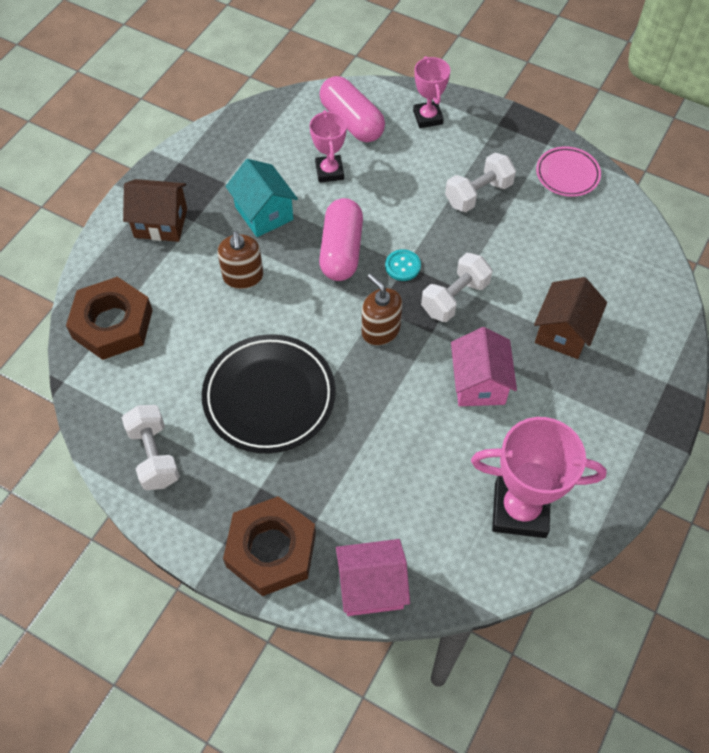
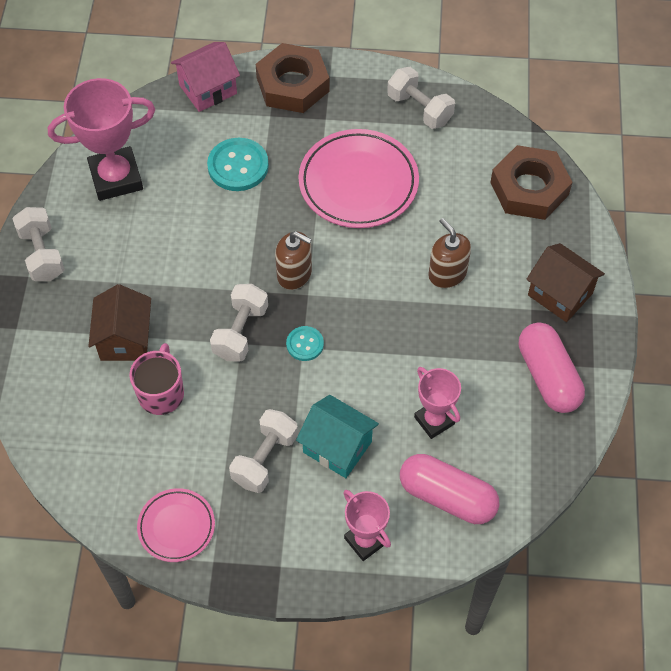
camera: 155 degrees right, 0 degrees up
brown house [123,179,187,242] -> brown house turned 60 degrees clockwise [526,243,605,322]
black plate [202,334,336,453] -> pink plate [298,129,419,228]
turquoise house [225,159,298,237] -> turquoise house moved to [296,395,379,478]
pink capsule [319,198,363,281] -> pink capsule moved to [519,322,585,413]
pink house [451,327,517,406] -> none
none -> white dumbbell [12,207,65,281]
none -> pink mug [129,343,184,415]
none -> turquoise button [207,138,269,191]

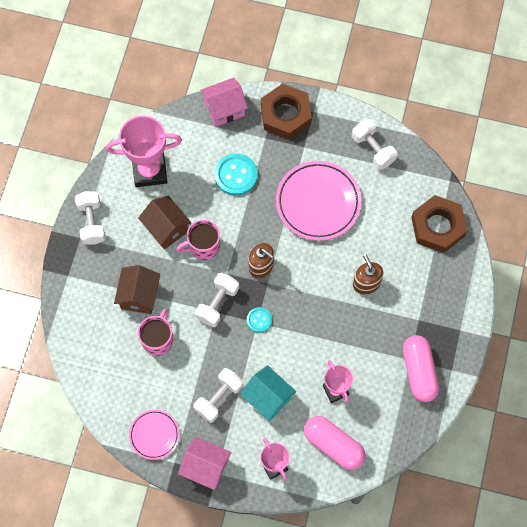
camera: 10 degrees right, 10 degrees up
brown house [526,243,605,322] -> brown house moved to [138,196,191,249]
none -> pink mug [176,220,220,260]
none -> pink house [178,436,232,490]

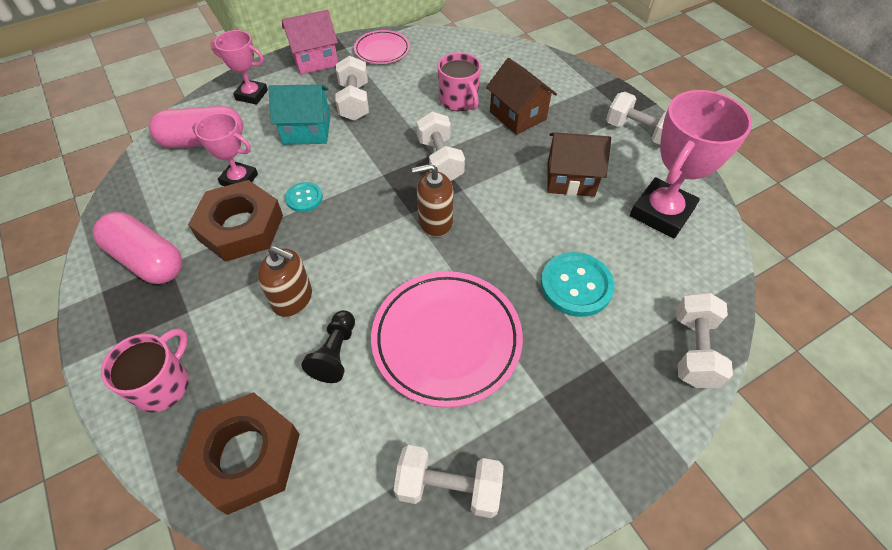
camera: 135 degrees right, 15 degrees down
pink mug [176,220,220,260] -> pink mug moved to [101,328,189,412]
pink house [200,78,248,127] -> white dumbbell [676,292,733,388]
turquoise button [247,307,272,333] -> turquoise button moved to [285,182,323,212]
brown nut [261,84,312,139] -> brown nut moved to [188,180,283,262]
none -> black pawn [301,310,355,383]

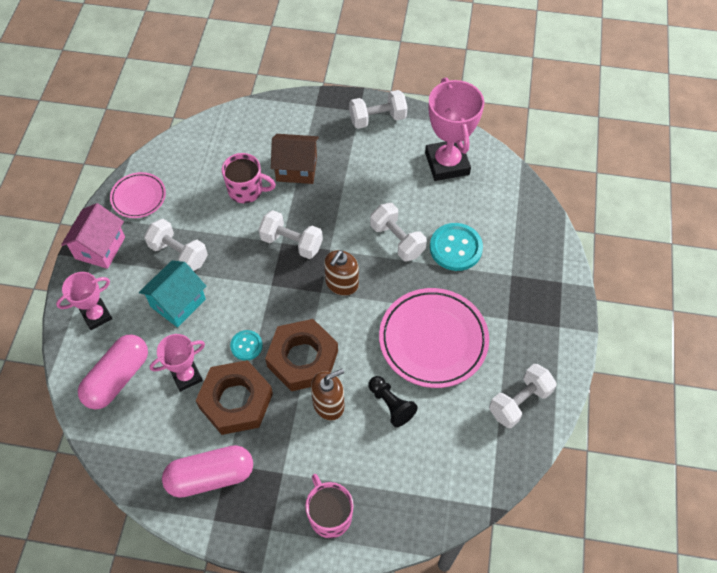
camera: 50 degrees left, 5 degrees up
brown nut [177,392,300,515] -> brown nut moved to [265,319,338,391]
brown house [547,132,611,197] -> none
white dumbbell [676,292,733,388] -> white dumbbell moved to [370,203,427,261]

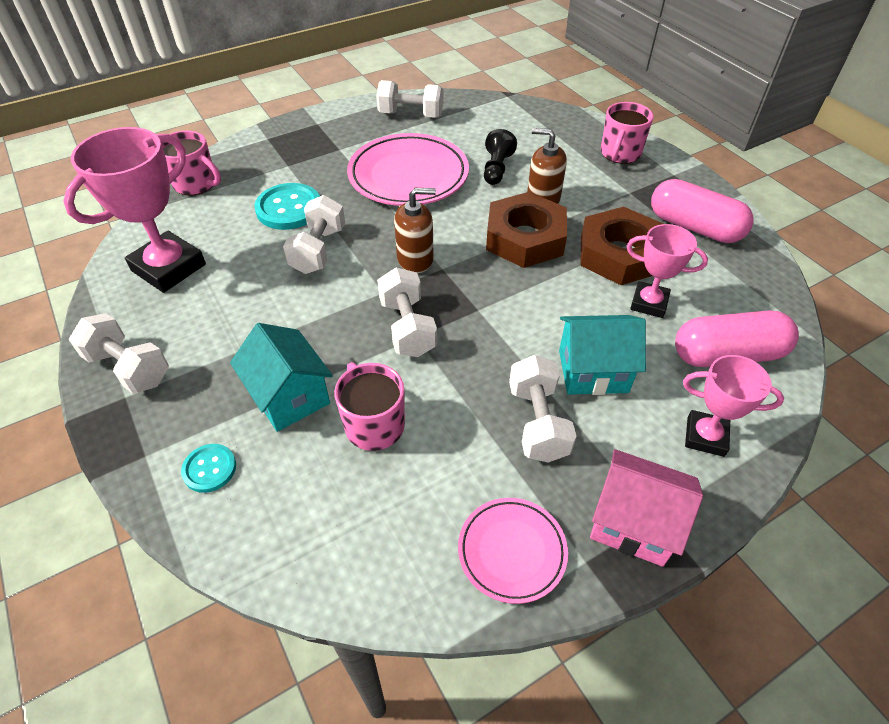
camera: 130 degrees left, 10 degrees down
pink house [61,203,125,269] -> pink house turned 45 degrees clockwise [590,449,703,567]
turquoise button [230,330,263,361] -> turquoise button moved to [181,444,236,493]
brown house [271,134,319,184] -> turquoise house [230,323,333,432]
none -> pink mug [161,131,221,195]

